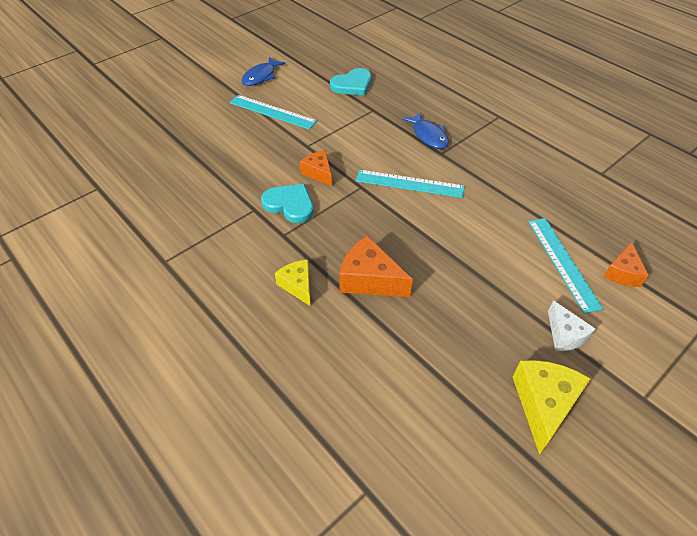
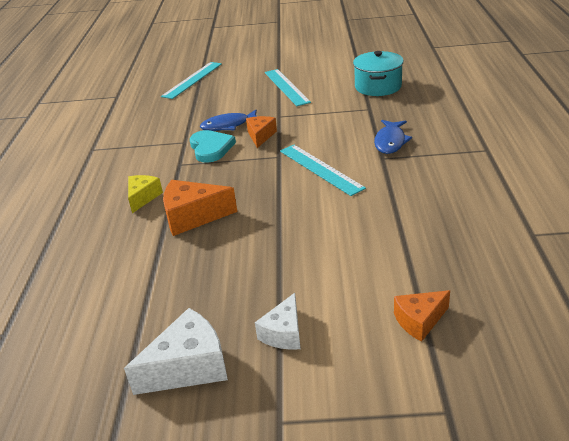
camera: 45 degrees right, 15 degrees down
blue fish [242,57,286,86] -> blue fish moved to [200,110,257,131]
turquoise heart [330,68,371,95] -> turquoise pot [353,51,404,96]
orange cheese [339,236,413,297] -> orange cheese turned 75 degrees counterclockwise [163,180,237,236]
yellow cheese [513,360,591,455] -> white cheese [124,308,228,395]
turquoise ruler [528,218,603,314] -> turquoise ruler moved to [161,62,222,99]

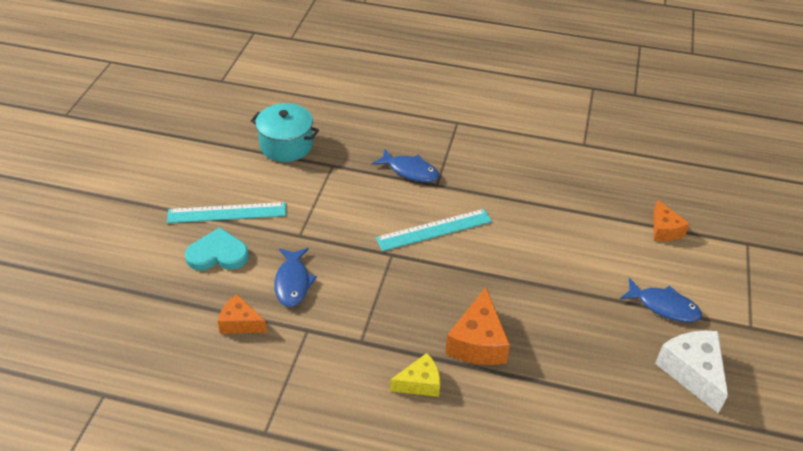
camera: 80 degrees left, 10 degrees up
yellow cheese [128,175,163,213] -> yellow cheese turned 135 degrees clockwise [390,353,440,397]
turquoise ruler [161,62,222,99] -> none
turquoise heart [190,130,236,163] -> turquoise heart moved to [185,227,249,270]
orange cheese [246,116,277,148] -> orange cheese moved to [218,294,267,334]
white cheese [255,293,301,350] -> blue fish [620,278,702,322]

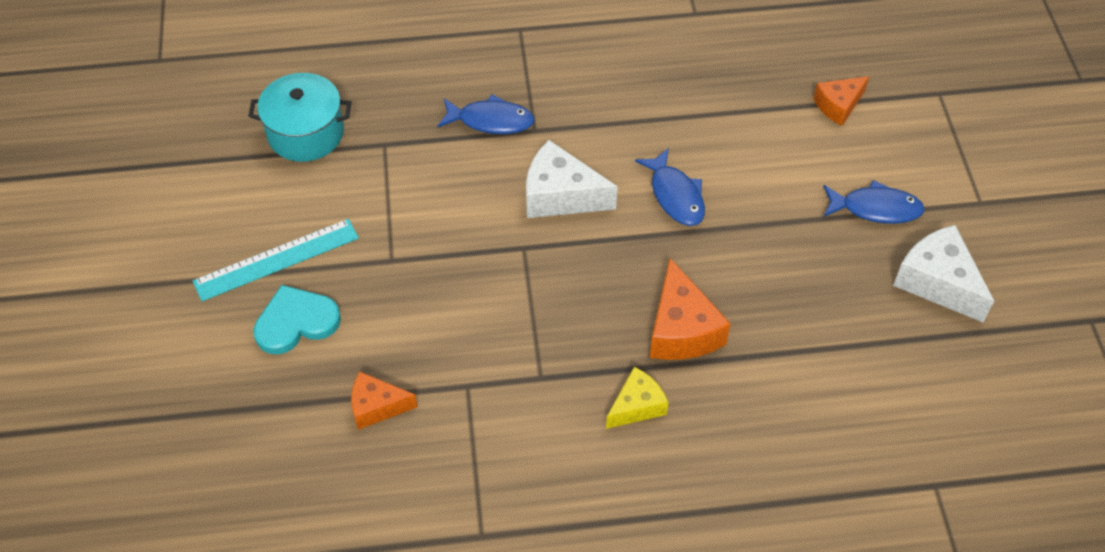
camera: 20 degrees left, 10 degrees up
blue fish [274,248,317,307] -> blue fish moved to [635,148,705,226]
turquoise ruler [376,209,492,251] -> white cheese [526,140,618,218]
orange cheese [654,200,690,241] -> orange cheese turned 90 degrees clockwise [813,76,869,126]

